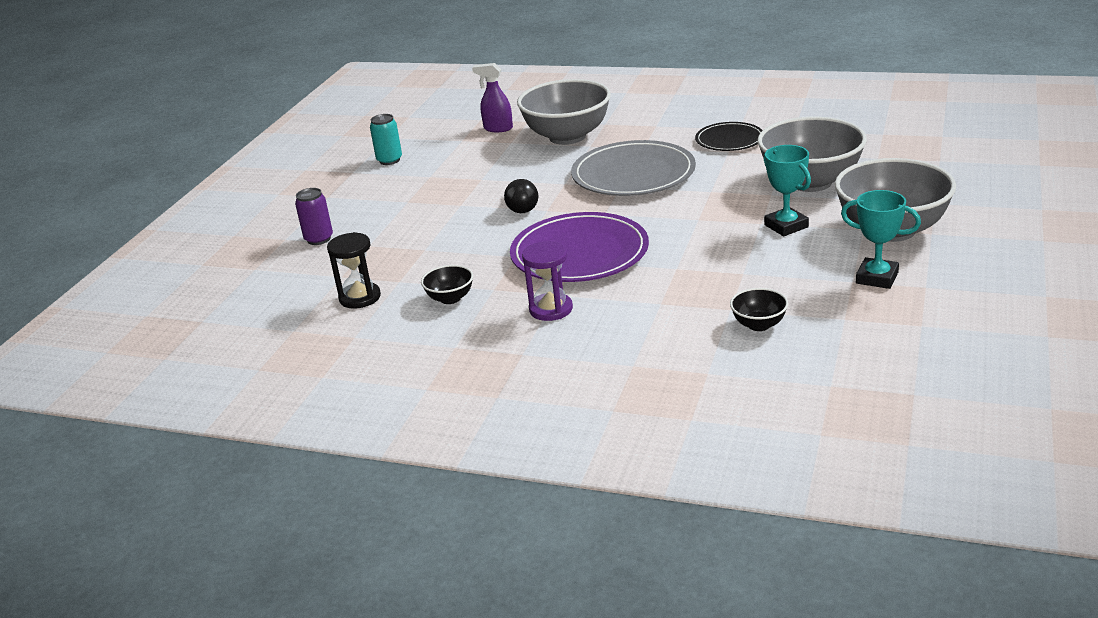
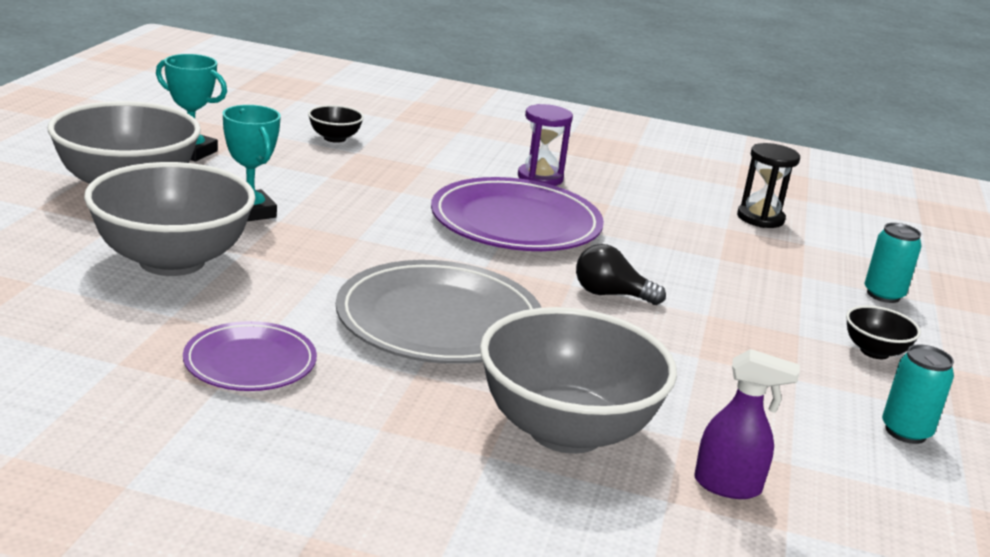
camera: 170 degrees right, 5 degrees down
purple can [295,188,333,245] -> turquoise can [864,223,922,303]
black bowl [421,265,473,304] -> black bowl moved to [846,305,921,359]
black light bulb [504,179,538,213] -> black light bulb turned 60 degrees counterclockwise [576,244,666,305]
black plate [695,122,763,151] -> purple plate [183,321,317,391]

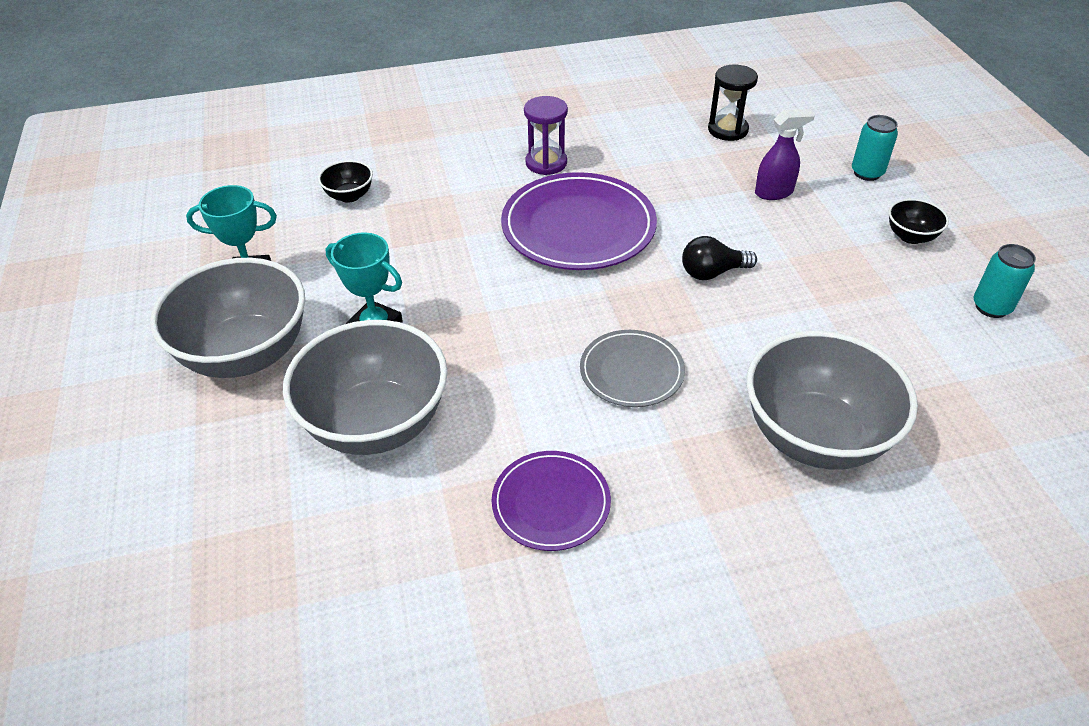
camera: 25 degrees left, 20 degrees up
grey plate [336,260,542,364] -> grey plate [580,330,685,407], size x0.57
purple spray bottle [694,349,800,499] -> purple spray bottle moved to [755,109,815,200]

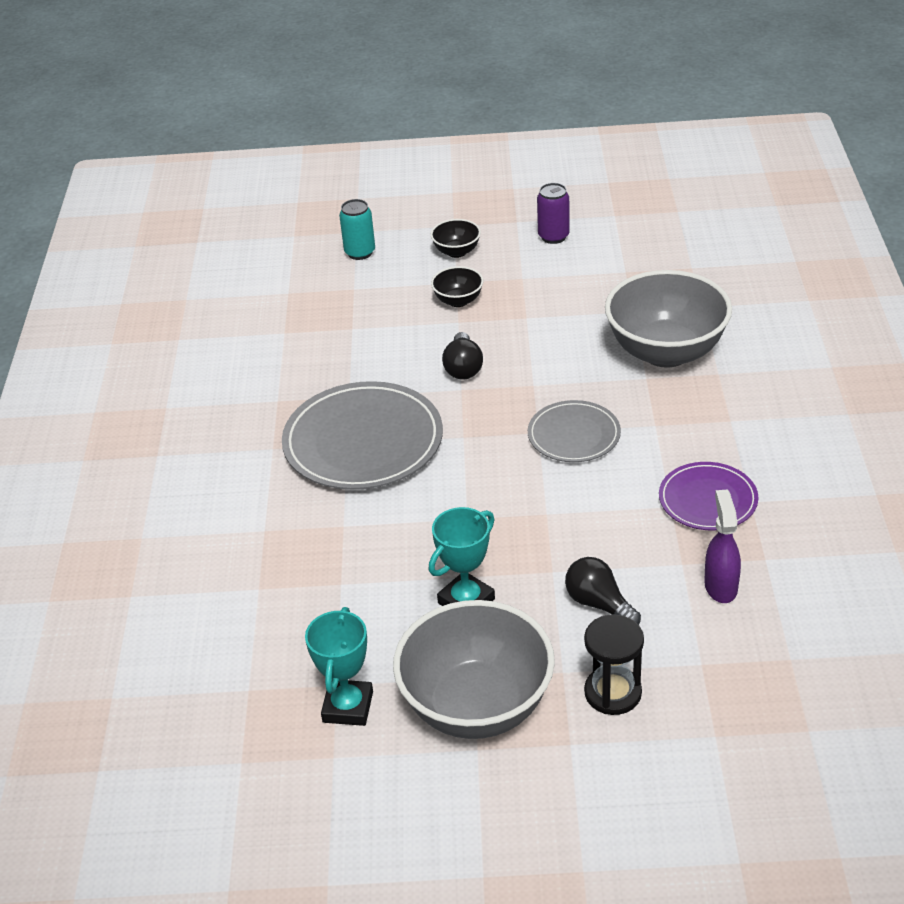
camera: 75 degrees left, 5 degrees down
grey bowl [283,320,448,455] -> black light bulb [565,557,641,625]
black bowl [318,160,373,203] -> black bowl moved to [431,266,483,307]
purple plate [501,172,657,270] -> grey plate [282,381,443,490]
purple hourglass [524,96,568,175] -> none
black hourglass [708,65,758,141] -> black hourglass moved to [584,614,644,715]
purple spray bottle [755,109,815,200] -> purple spray bottle moved to [704,490,741,603]
turquoise can [973,244,1036,318] -> purple can [537,183,570,244]

